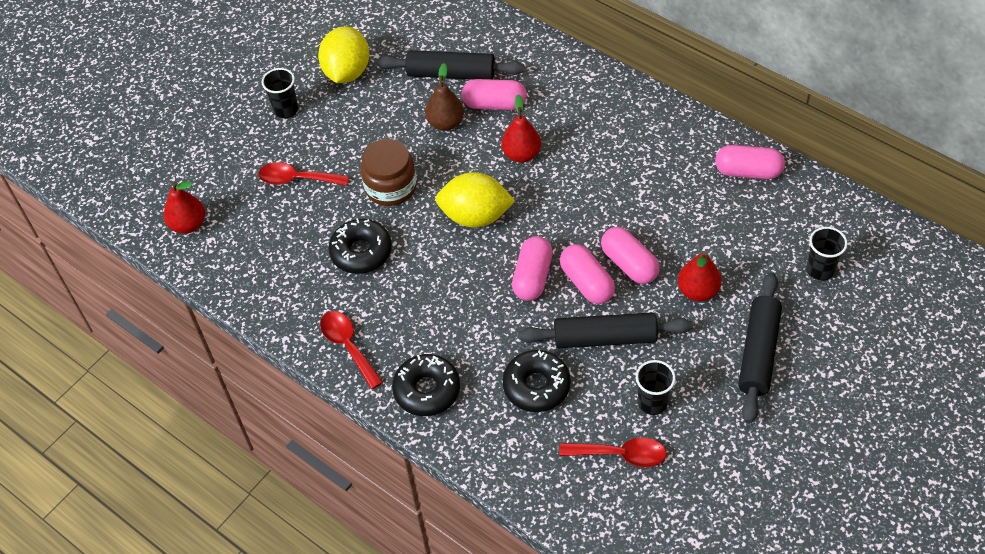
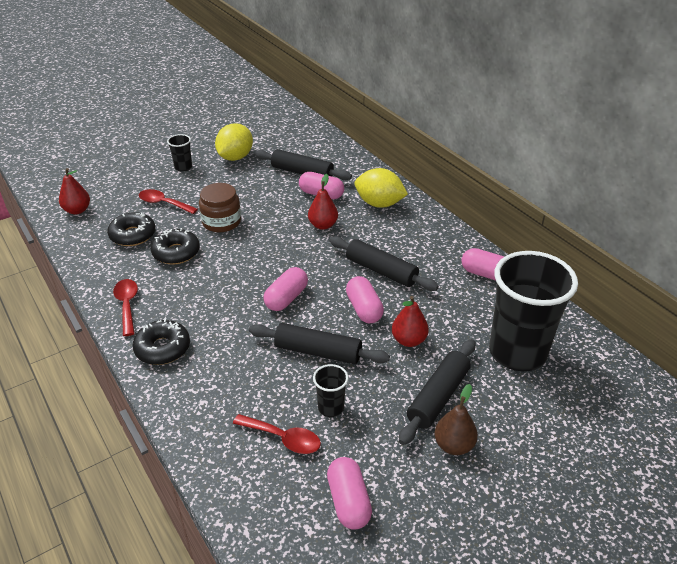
camera: 15 degrees right, 15 degrees down
brown pear [425,63,464,131] -> brown pear moved to [434,384,478,455]
yellow lemon [436,172,515,228] -> yellow lemon moved to [355,168,408,208]
black donut [502,350,571,412] -> black donut moved to [107,212,156,246]
pink capsule [560,244,615,304] -> pink capsule moved to [327,457,372,530]
black cup [806,227,847,281] -> black cup [489,251,578,371], size x2.37
none -> black rolling pin [329,236,439,291]

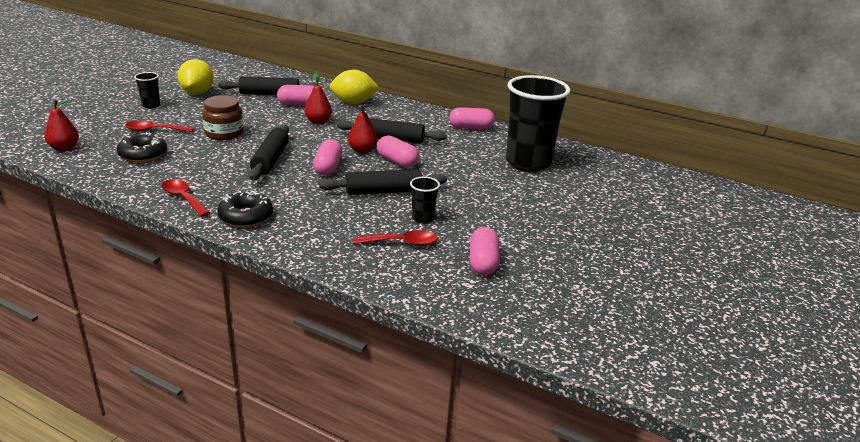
camera: 30 degrees left, 10 degrees down
black donut [151,228,200,265] -> none
pink capsule [327,457,372,530] -> pink capsule turned 45 degrees clockwise [470,227,500,275]
red pear [392,296,429,347] -> red pear moved to [348,105,377,154]
black rolling pin [399,339,476,445] -> black rolling pin moved to [249,125,289,180]
brown pear [434,384,478,455] -> none

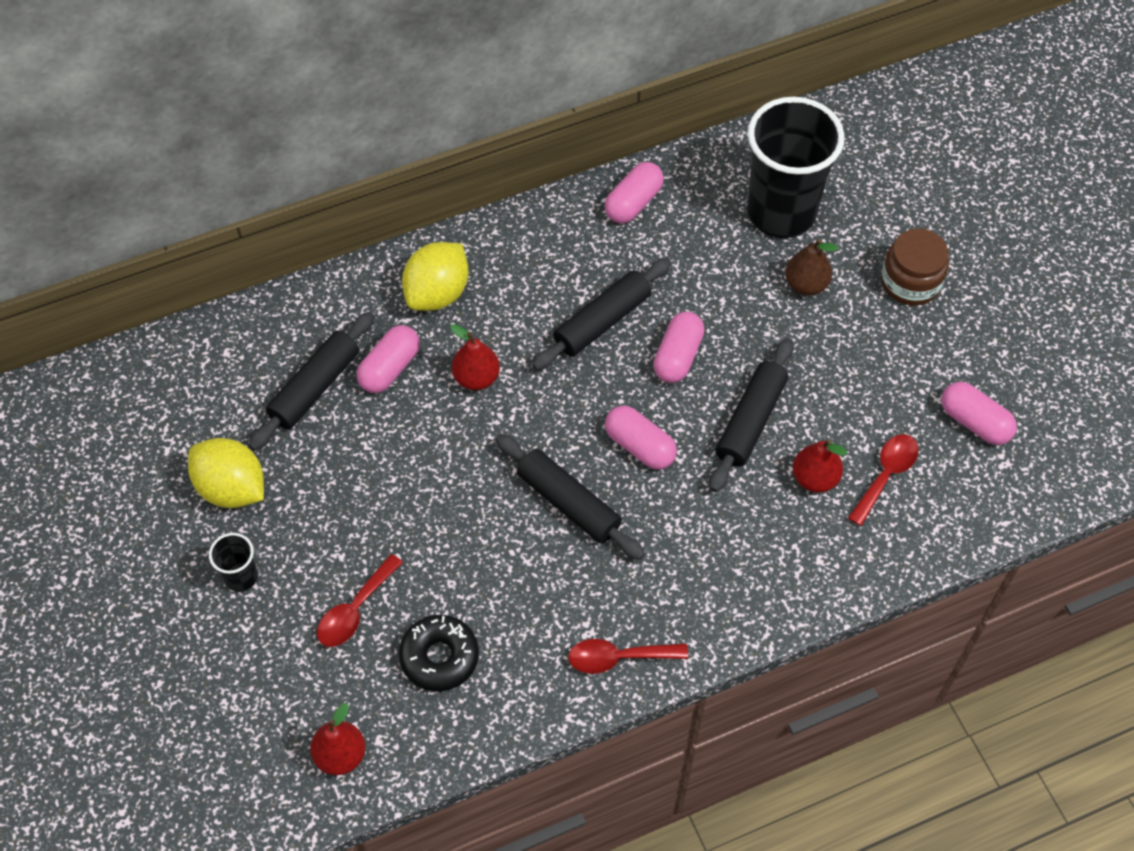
camera: 50 degrees left, 30 degrees up
brown jar [202,95,244,140] -> brown jar moved to [881,228,949,306]
black donut [217,191,273,228] -> none
red pear [348,105,377,154] -> red pear moved to [793,439,847,493]
pink capsule [377,135,419,168] -> pink capsule turned 60 degrees counterclockwise [653,312,705,383]
black cup [410,177,440,224] -> none
none -> brown pear [785,239,838,295]

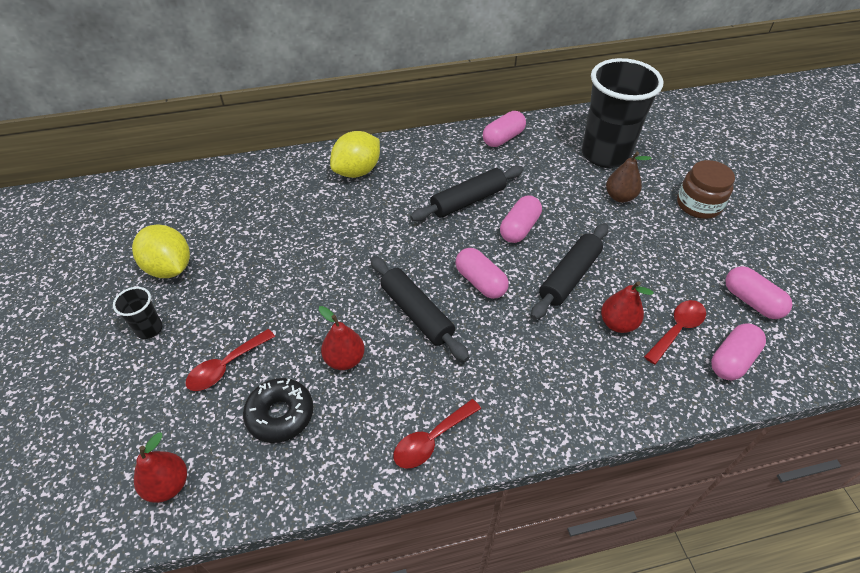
camera: 10 degrees right, 10 degrees down
black rolling pin [249,312,375,451] -> none
pink capsule [356,325,420,393] -> pink capsule moved to [711,323,766,380]
red pear [450,324,500,390] -> red pear moved to [319,306,365,370]
red spoon [568,639,688,674] -> red spoon turned 45 degrees counterclockwise [393,399,481,468]

